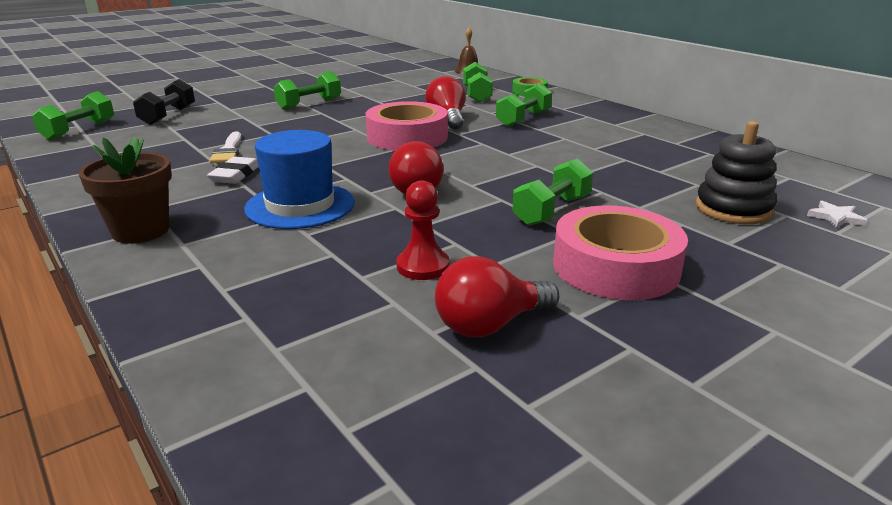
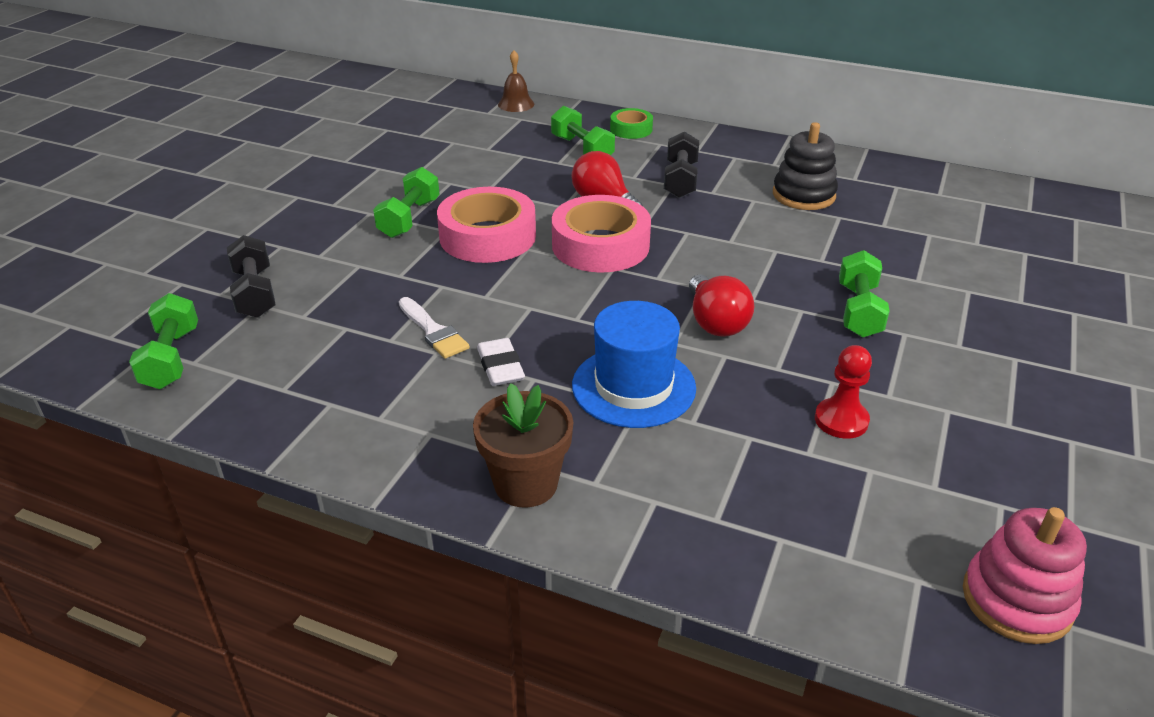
camera: 30 degrees left, 10 degrees up
red light bulb [435,256,559,337] -> none
green dumbbell [496,83,552,127] -> black dumbbell [664,132,699,198]
pink tape [553,205,688,300] -> pink tape moved to [437,187,536,263]
black stacking toy [696,121,777,224] -> black stacking toy moved to [773,122,838,210]
white star [807,201,868,228] -> none
none -> pink stacking toy [963,507,1087,644]

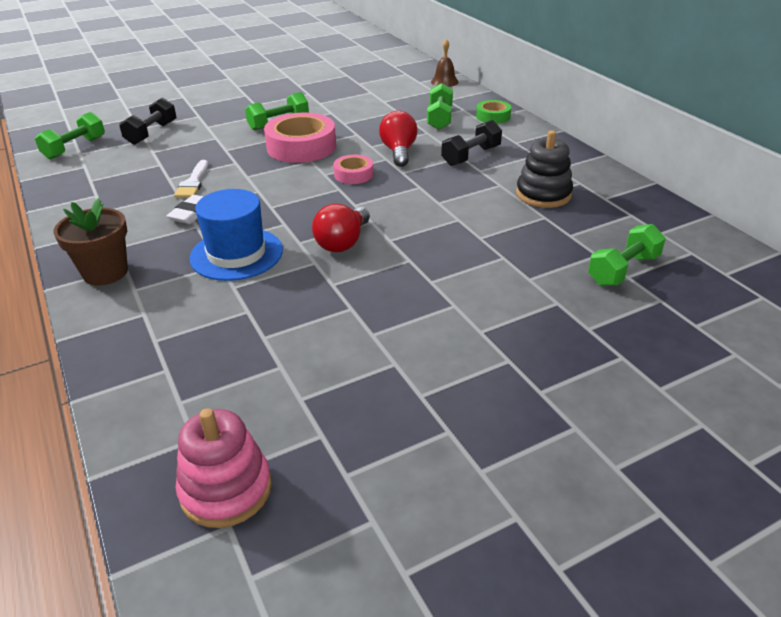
camera: 40 degrees right, 0 degrees up
pink tape [552,195,651,273] -> pink tape [333,155,374,184], size x0.53
red pawn [815,345,872,439] -> none
green dumbbell [839,250,890,338] -> green dumbbell moved to [588,224,666,286]

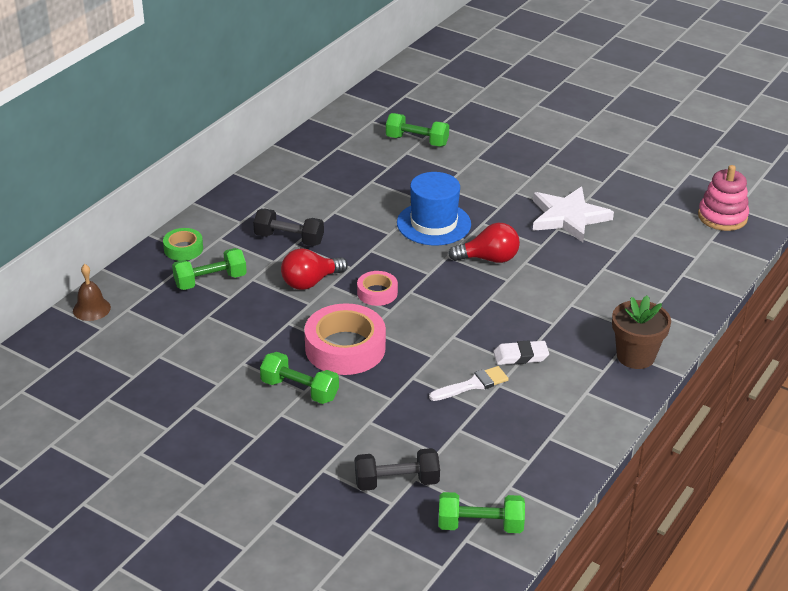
camera: 120 degrees left, 0 degrees up
blue hat [189,189,283,281] -> blue hat moved to [397,172,471,245]
black stacking toy [516,130,573,208] -> none
none -> white star [533,187,614,242]

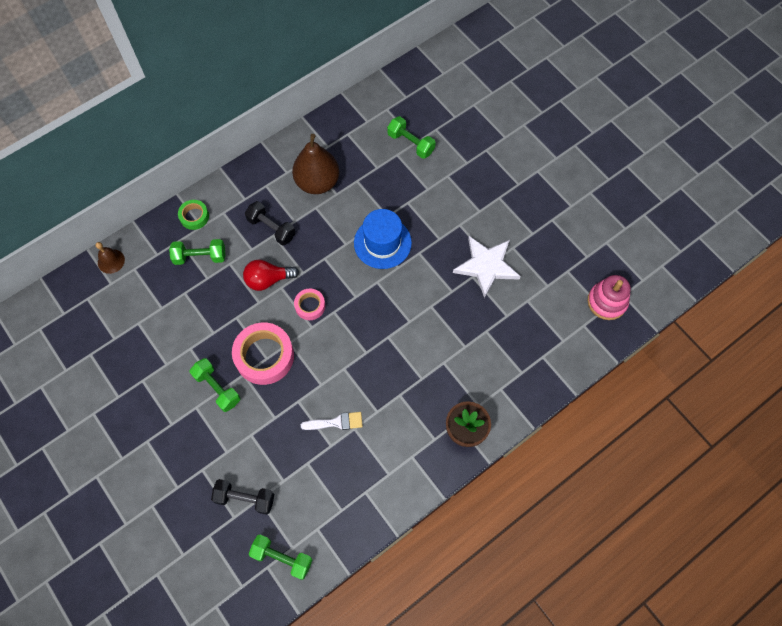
camera: 20 degrees right, 30 degrees up
red light bulb [448,223,520,263] -> none
white eraser [493,340,549,365] -> none
none -> brown pear [292,134,339,194]

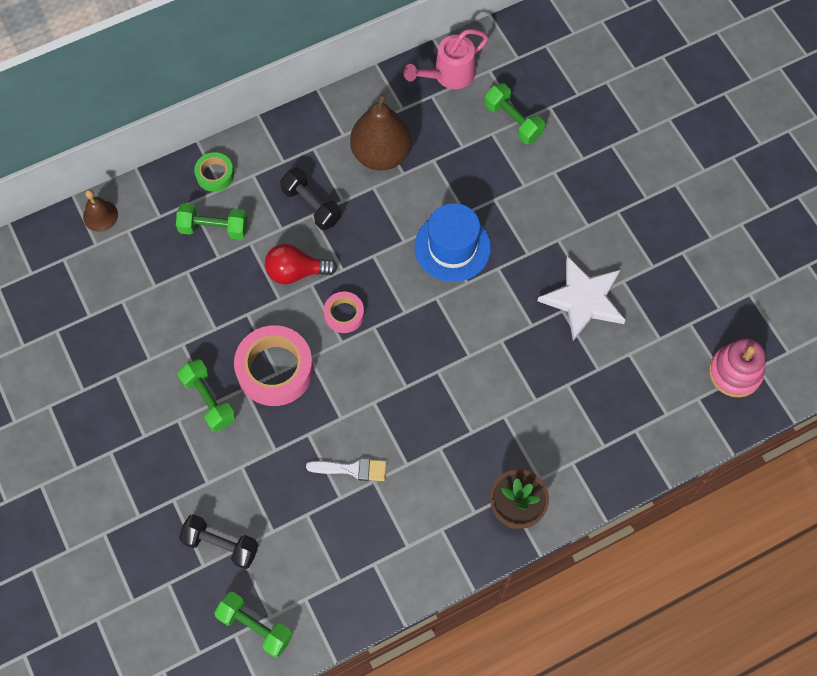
camera: 10 degrees right, 0 degrees up
none -> pink watering can [404,29,488,89]

